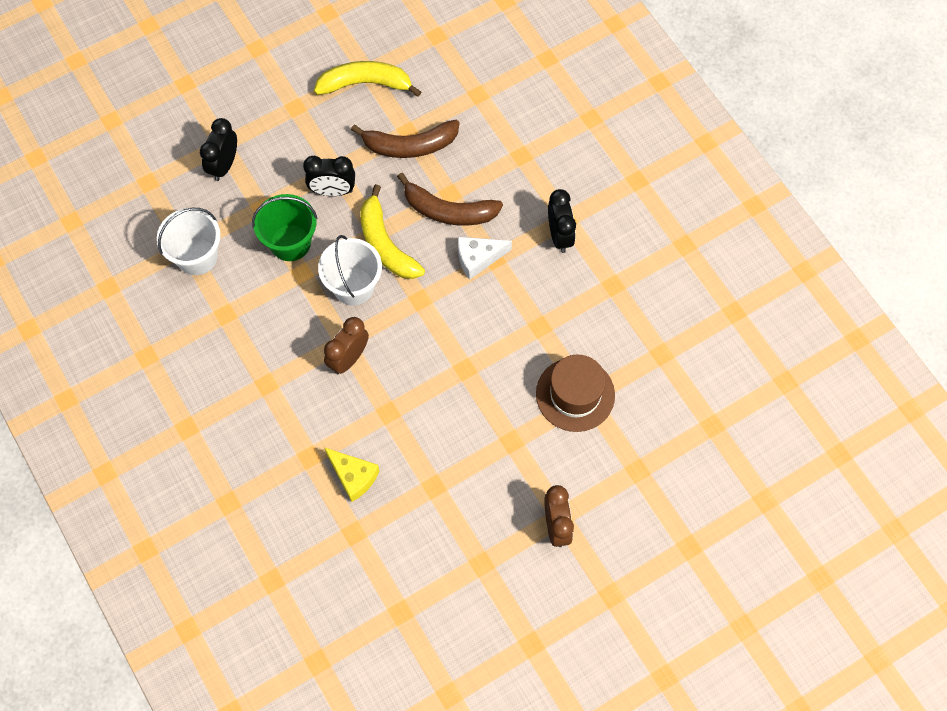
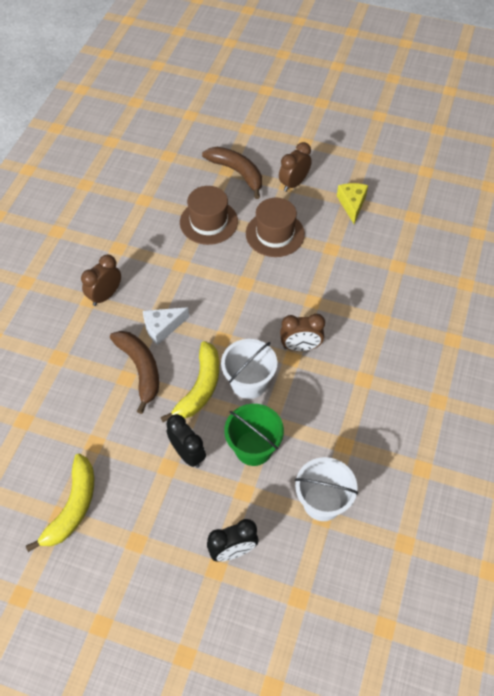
camera: 130 degrees left, 10 degrees down
yellow banana [314,61,421,97] -> yellow banana turned 120 degrees counterclockwise [26,454,94,552]
yellow cheese [324,447,379,502] -> yellow cheese moved to [337,183,368,224]
brown banana [351,120,460,158] -> brown banana moved to [202,147,262,199]
white cheese [458,237,512,280] -> white cheese turned 120 degrees clockwise [143,307,189,345]
black clock [548,189,576,253] -> brown clock [81,255,121,306]
none -> brown hat [246,198,305,257]

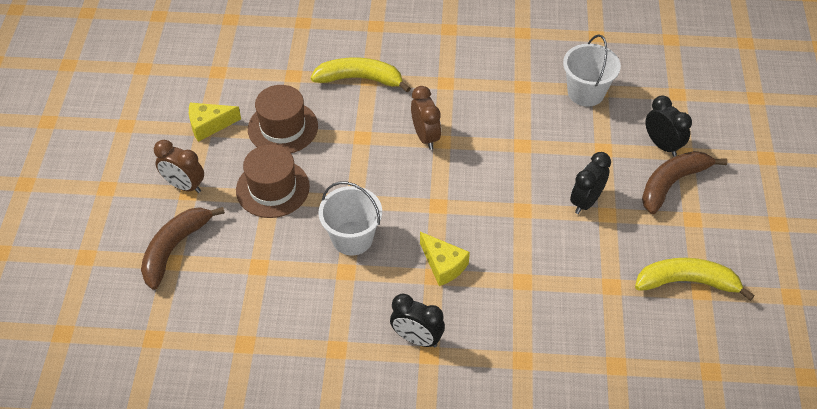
camera: 105 degrees left, 5 degrees down
brown clock [81,255,121,306] -> black clock [390,294,445,347]
brown banana [110,331,159,414] -> brown banana moved to [642,151,728,214]
white cheese [143,307,189,345] -> yellow cheese [420,232,470,286]
yellow banana [161,341,219,422] -> yellow banana moved to [311,57,411,93]
brown hat [180,186,238,245] -> brown hat moved to [248,85,318,153]
white bucket [221,339,277,399] -> white bucket moved to [319,182,382,255]
green bucket [224,404,284,466] -> none

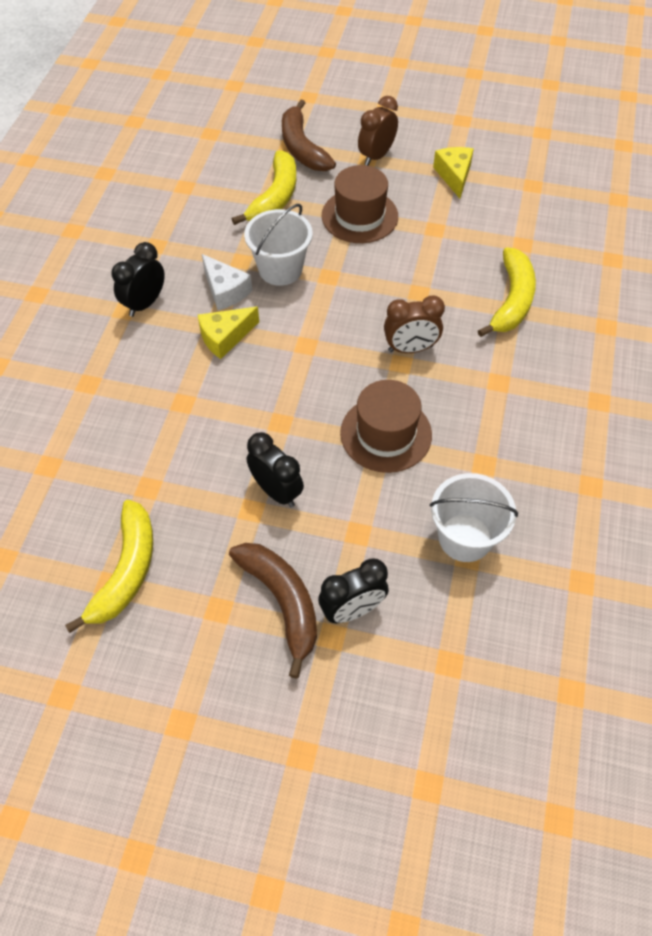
camera: 100 degrees right, 5 degrees up
brown banana [141,207,225,290] -> brown banana turned 150 degrees counterclockwise [282,100,336,171]
brown hat [248,85,318,153] -> brown hat moved to [340,380,432,473]
none -> white cheese [202,254,252,310]
none -> yellow banana [232,150,296,225]

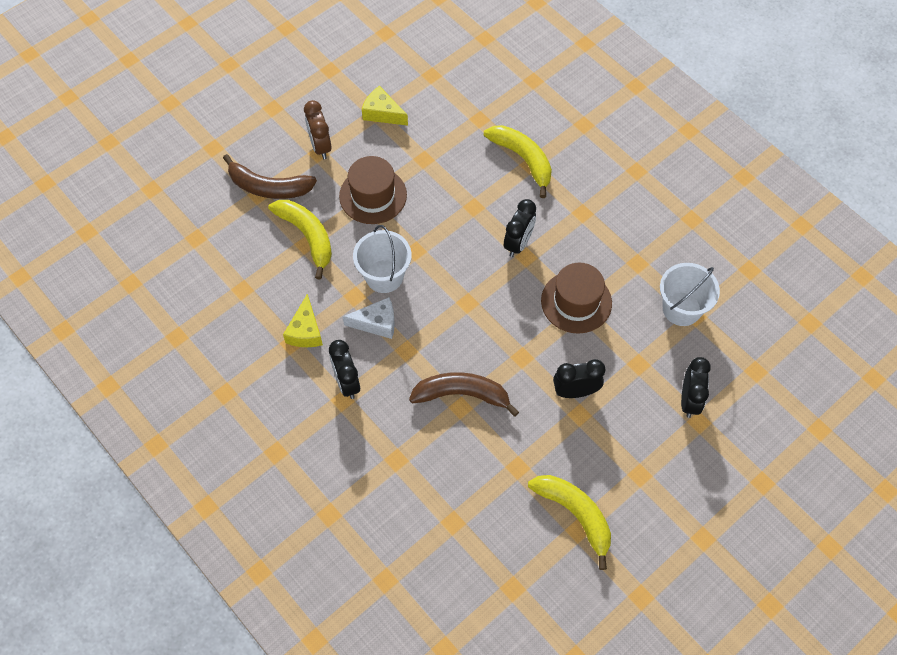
camera: 55 degrees left, 5 degrees up
yellow cheese [198,307,259,359] -> yellow cheese moved to [283,293,323,347]
brown banana [229,543,317,679] -> brown banana moved to [409,372,519,417]
brown clock [384,295,445,353] -> black clock [504,199,536,257]

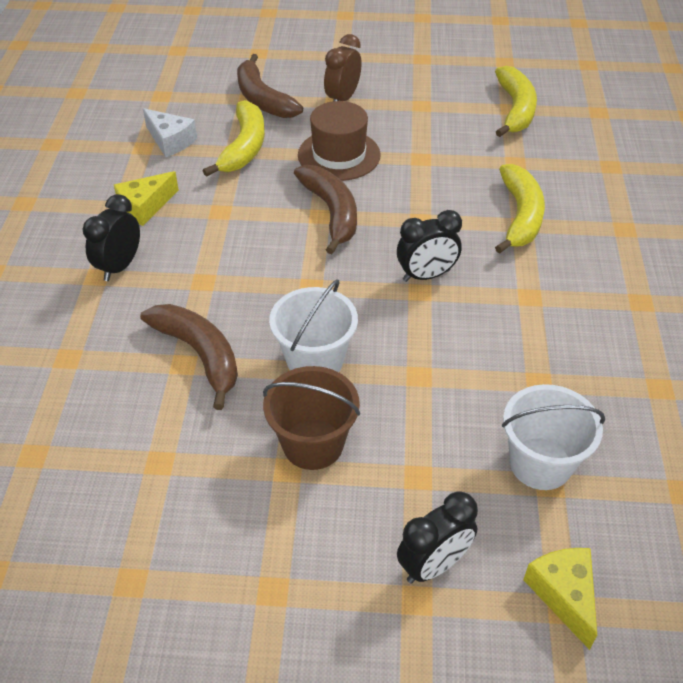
camera: 45 degrees right, 15 degrees down
white cheese [343,297,395,339] -> white cheese moved to [143,108,197,157]
white bucket [353,225,412,293] -> white bucket moved to [269,279,358,372]
yellow cheese [362,86,408,126] -> yellow cheese moved to [523,548,597,650]
yellow banana [528,475,611,570] -> yellow banana moved to [495,66,537,137]
brown hat [541,263,612,334] -> none
black clock [553,359,605,398] -> brown bucket [263,366,360,470]
none -> brown banana [294,165,357,254]

